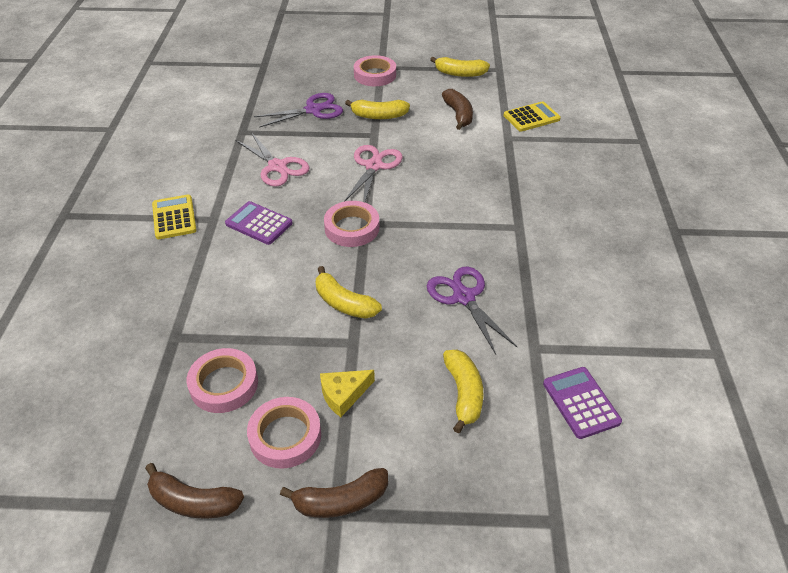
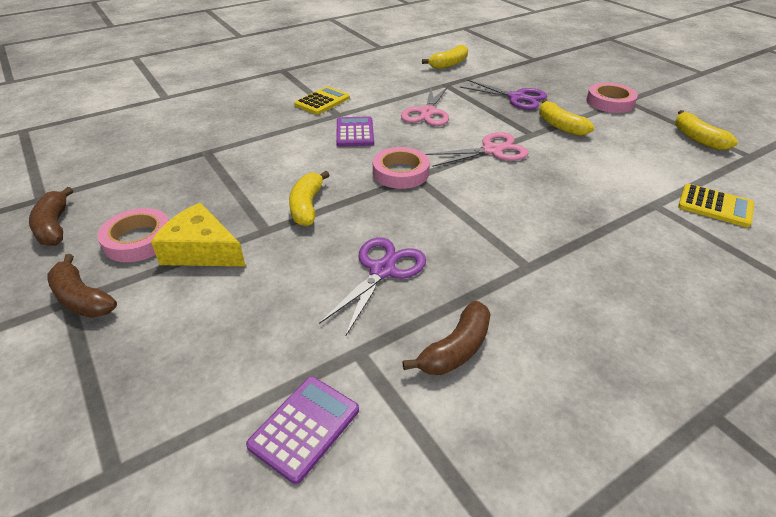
camera: 55 degrees right, 5 degrees down
pink tape [187,348,258,413] -> none
yellow cheese [320,370,375,417] -> yellow cheese [151,203,245,266], size x1.56
brown banana [442,89,473,130] -> brown banana moved to [402,301,491,375]
yellow banana [443,350,483,433] -> yellow banana moved to [422,45,468,69]

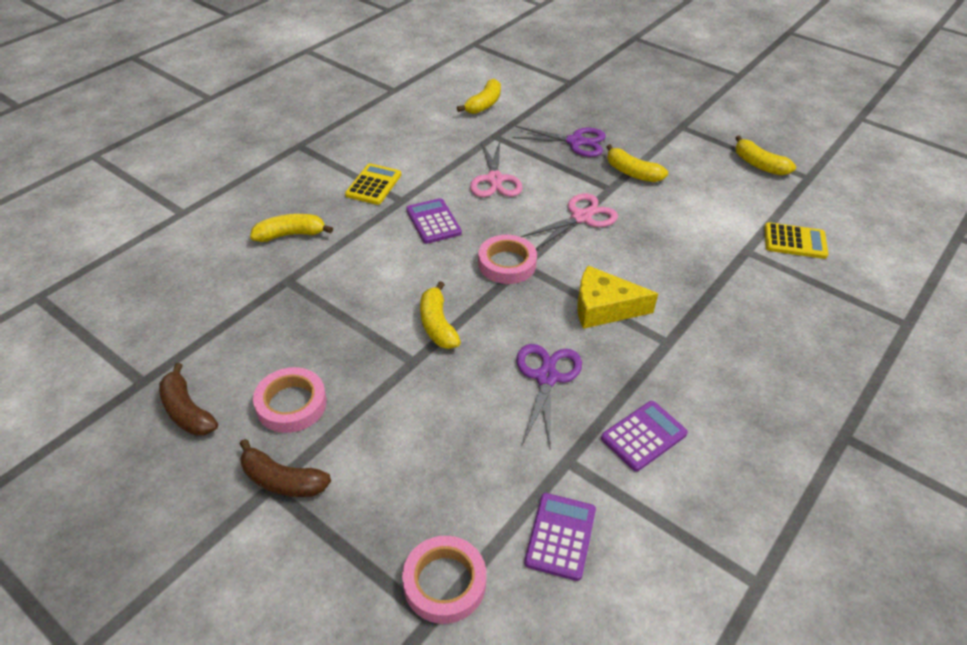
camera: 20 degrees left, 5 degrees up
yellow cheese [151,203,245,266] -> yellow cheese moved to [577,266,658,329]
brown banana [402,301,491,375] -> purple calculator [601,401,688,472]
pink tape [586,83,638,113] -> pink tape moved to [402,536,486,624]
none -> yellow banana [250,214,333,242]

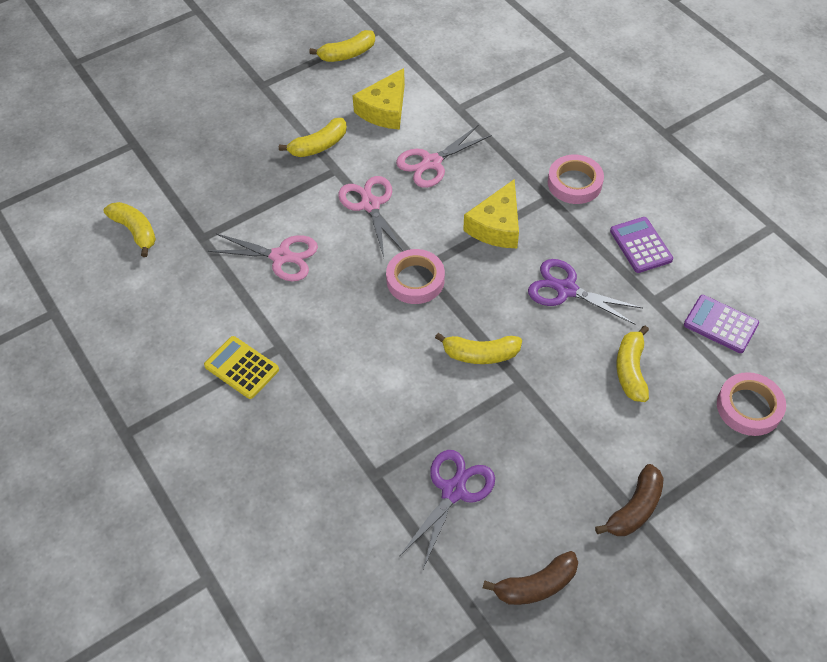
camera: 70 degrees left, 10 degrees up
yellow banana [250,214,333,242] -> yellow banana moved to [617,326,649,402]
pink tape [253,367,327,433] -> pink tape moved to [548,155,604,204]
purple calculator [406,198,462,244] -> none
purple scissors [512,126,606,157] -> purple scissors moved to [399,450,495,569]
yellow calculator [764,222,828,259] -> none
none -> yellow cheese [352,68,405,129]
none -> pink scissors [396,125,492,188]

